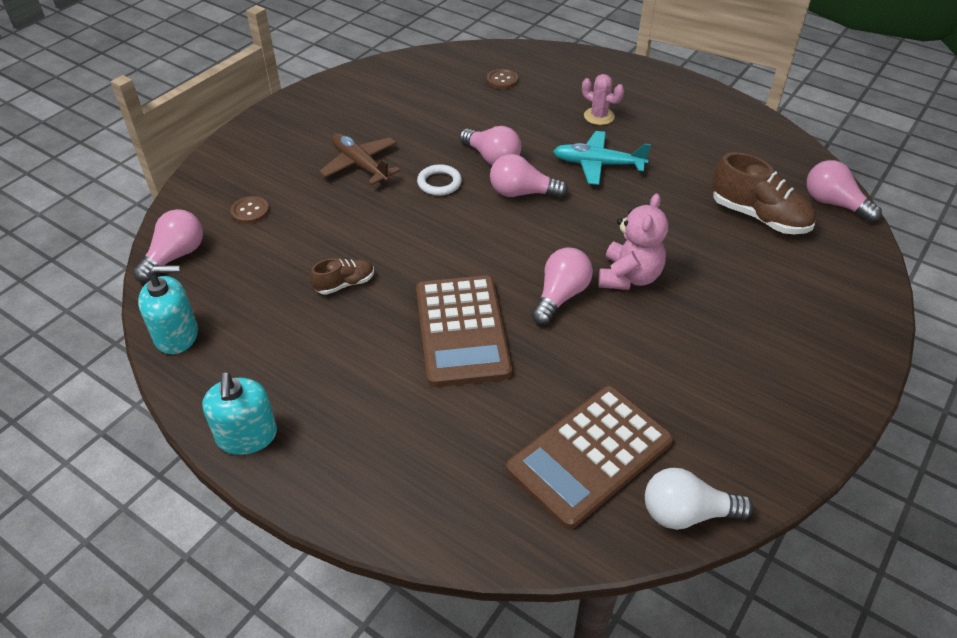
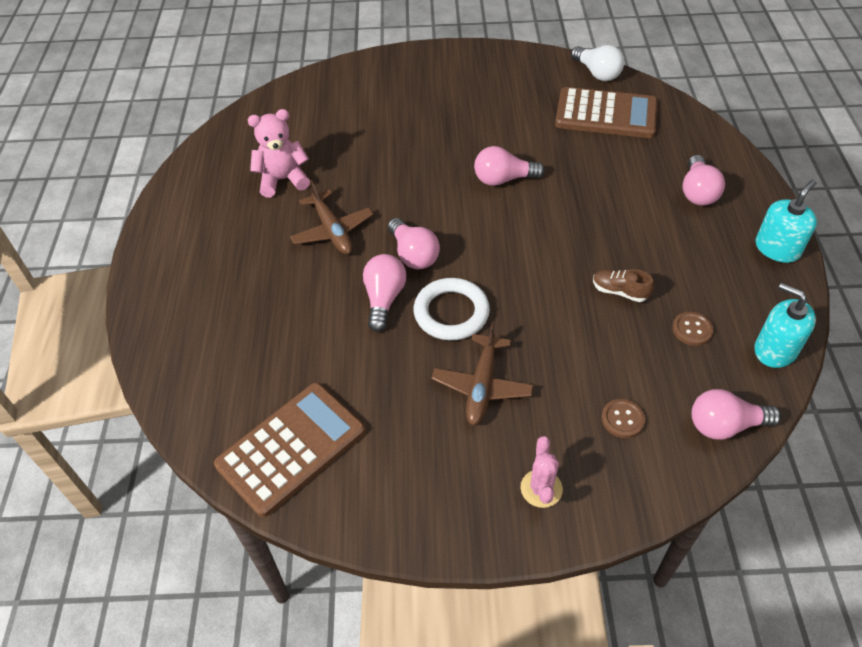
camera: 125 degrees left, 5 degrees up
brown calculator [416,275,512,387] -> brown calculator moved to [214,382,366,517]
white ring [417,164,462,196] -> white ring [414,278,490,340], size x1.61
brown button [487,69,518,89] -> brown button moved to [672,312,714,346]
turquoise plane [553,131,651,185] -> brown plane [290,180,374,255]
pink cactus [582,74,624,125] -> pink cactus moved to [521,436,563,508]
pink teddy bear [598,193,668,290] -> pink teddy bear moved to [248,109,310,197]
brown shoe [712,152,816,234] -> none
pink light bulb [807,160,882,222] -> pink light bulb moved to [683,155,725,206]

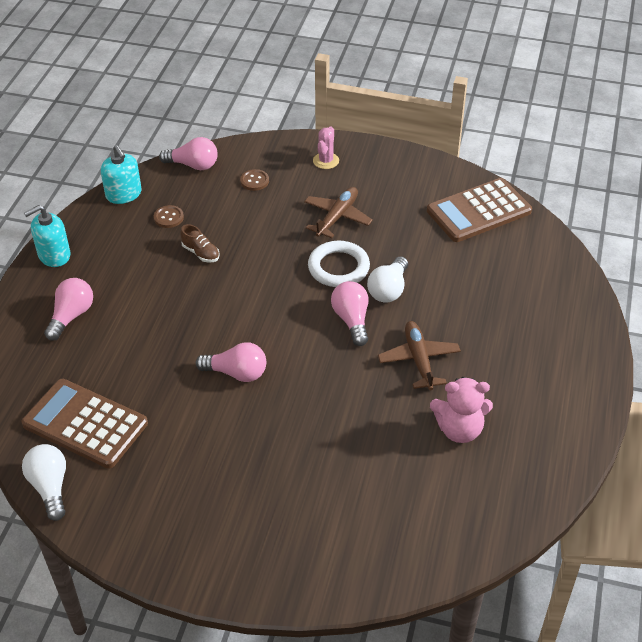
camera: 165 degrees left, 5 degrees down
pink light bulb [363,254,407,332] -> white light bulb [367,256,408,303]

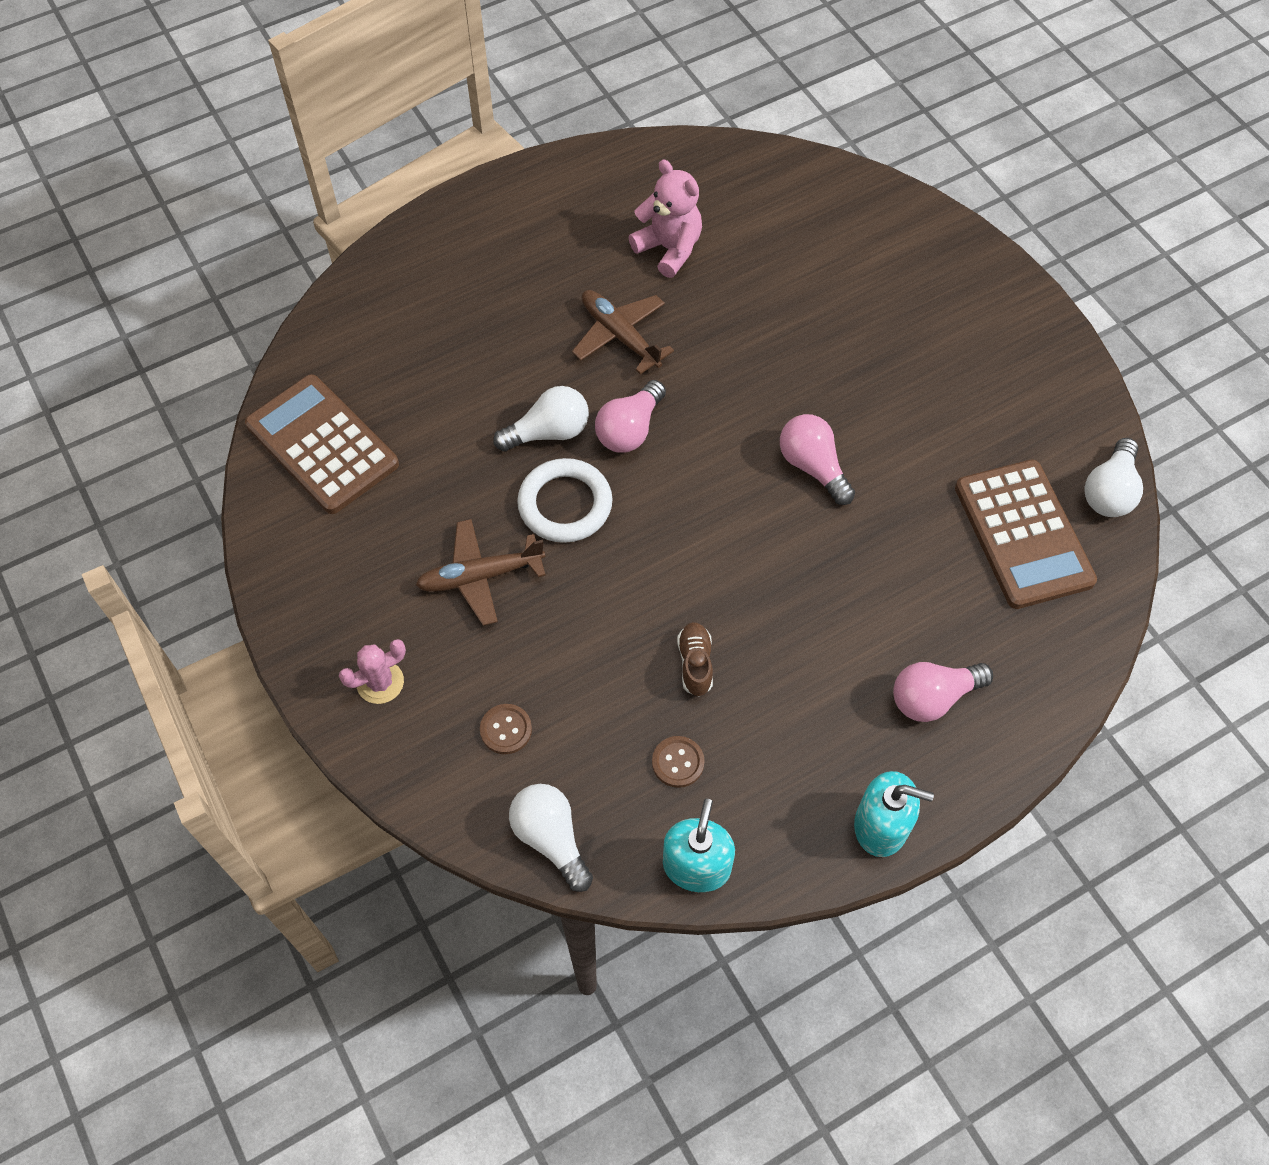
camera: 135 degrees left, 15 degrees up
pink light bulb [159,137,218,170] -> white light bulb [509,784,593,892]
brown plane [378,321,461,390] -> brown plane turned 105 degrees clockwise [572,290,674,374]
brown calculator [427,178,532,242] -> brown calculator turned 150 degrees counterclockwise [245,374,399,514]

